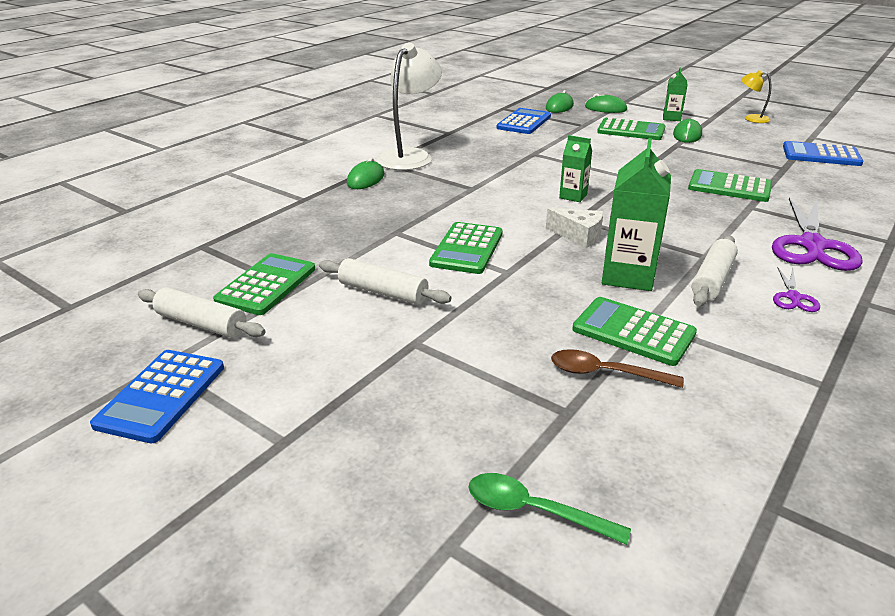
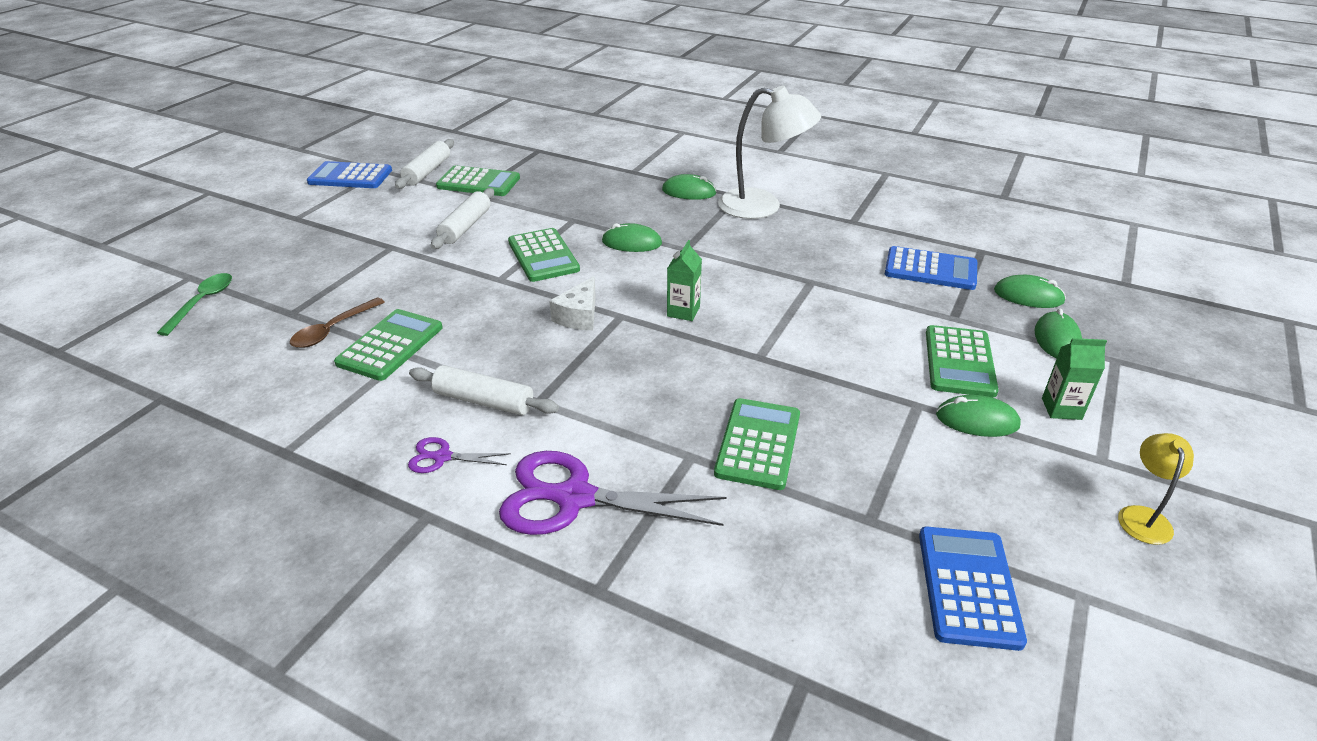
camera: 80 degrees right, 5 degrees up
green calculator [429,222,503,274] -> green calculator turned 120 degrees counterclockwise [508,228,580,282]
brown spoon [551,349,684,388] -> brown spoon turned 150 degrees counterclockwise [290,297,385,348]
green carton [602,138,671,291] -> none
none -> green mouse [602,223,662,252]

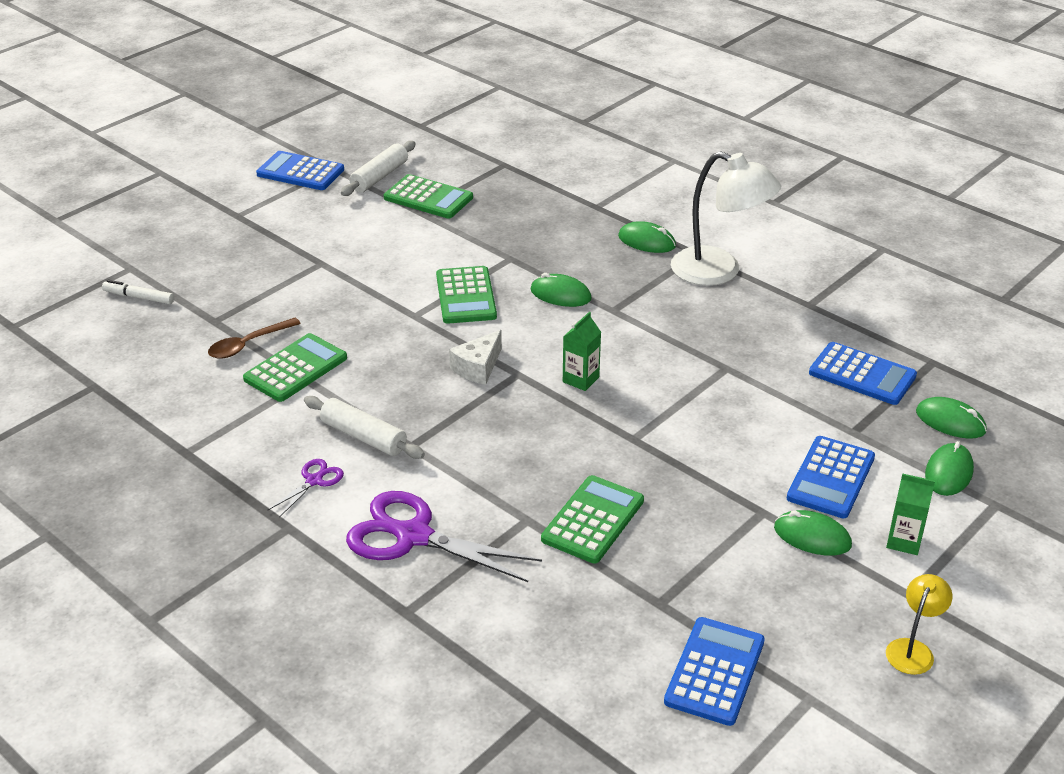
camera: 15 degrees right, 0 degrees up
green spoon [157,273,232,336] -> white marker [102,280,174,304]
purple scissors [408,437,511,473] -> purple scissors turned 105 degrees clockwise [268,459,344,517]
white rolling pin [431,188,494,249] -> none
green calculator [926,325,999,397] -> blue calculator [787,436,875,518]

